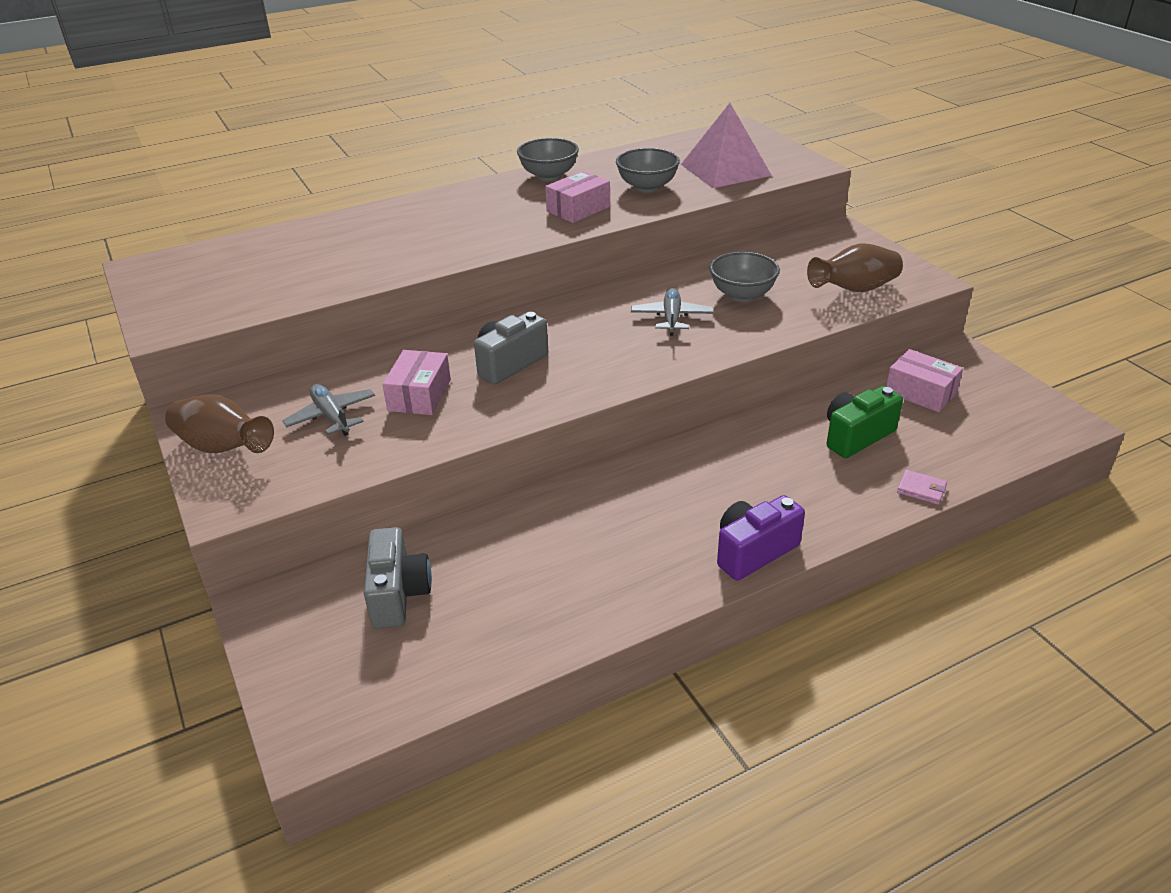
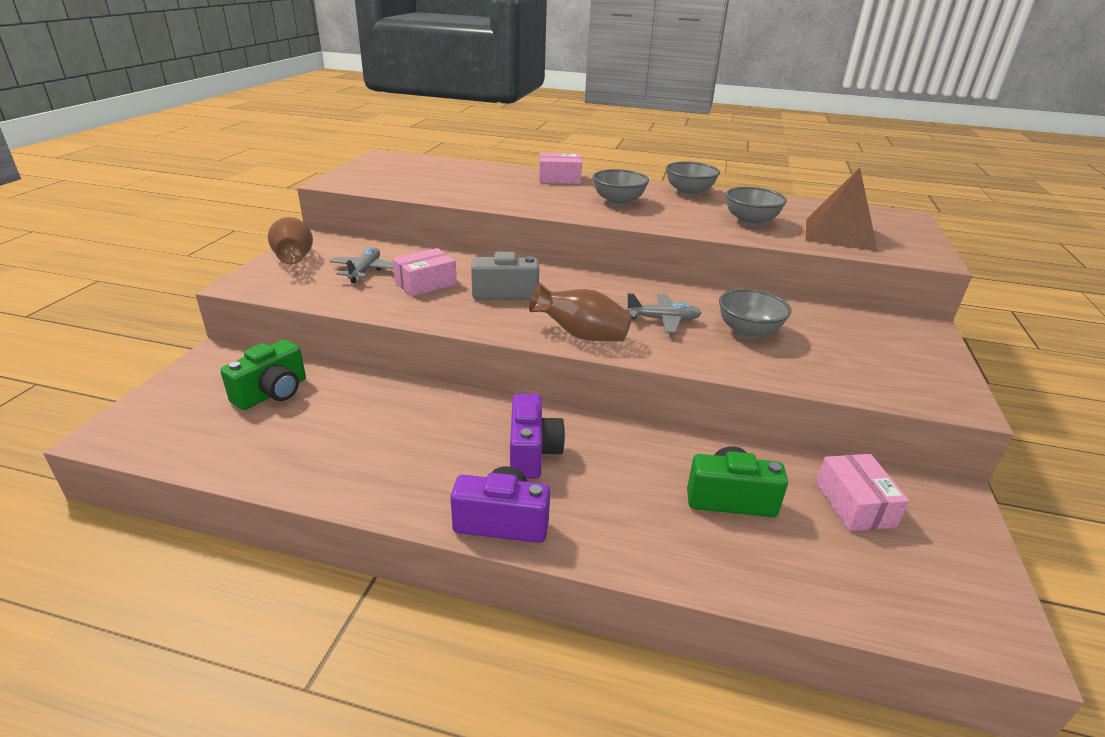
camera: 40 degrees right, 5 degrees down
grey camera [364,527,432,629] -> green camera [220,340,306,410]
pink box [545,171,610,223] -> pink box moved to [539,153,582,184]
grey plane [631,288,714,336] -> grey plane turned 45 degrees clockwise [626,293,701,333]
pink pyramid [681,103,772,188] -> brown pyramid [806,168,878,251]
brown vase [807,243,903,292] -> brown vase moved to [529,283,632,341]
pink wallet [897,470,947,505] -> none
none -> purple camera [510,394,565,479]
none -> grey bowl [592,169,649,206]

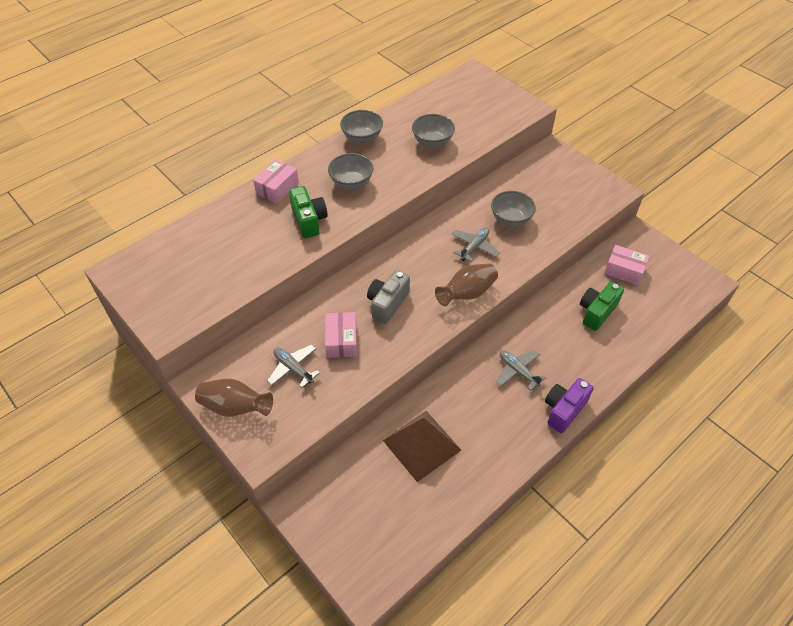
camera: 55 degrees left, 20 degrees up
green camera [220,340,306,410] -> green camera moved to [289,186,328,238]
purple camera [510,394,565,479] -> grey plane [496,350,546,391]
brown pyramid [806,168,878,251] -> brown pyramid moved to [383,411,461,482]

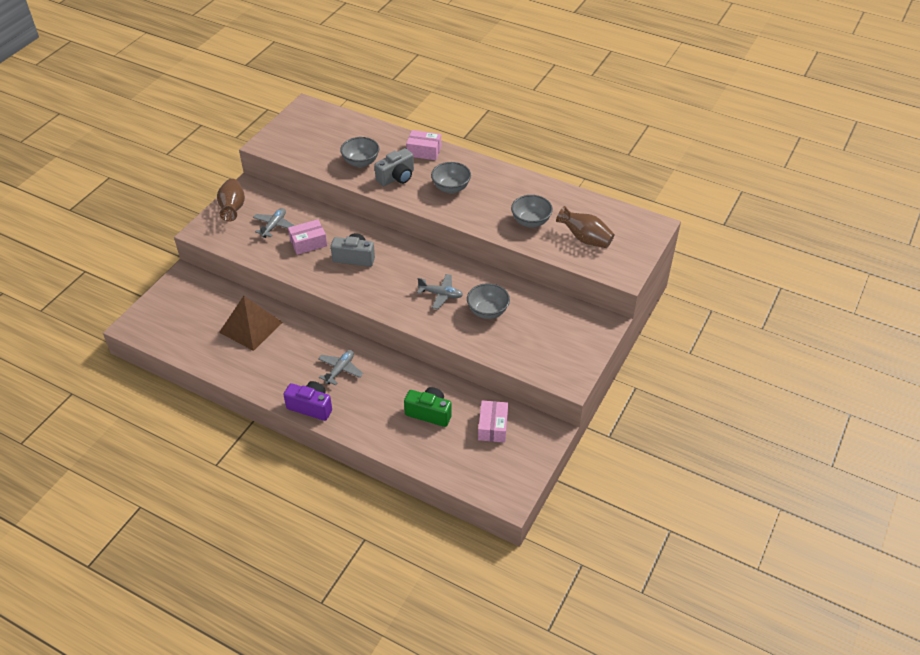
camera: 70 degrees right, 5 degrees down
green camera [289,186,328,238] -> grey camera [374,148,414,186]
grey bowl [340,110,383,144] -> grey bowl moved to [340,137,379,167]
brown vase [435,264,498,306] -> brown vase moved to [556,206,614,248]

